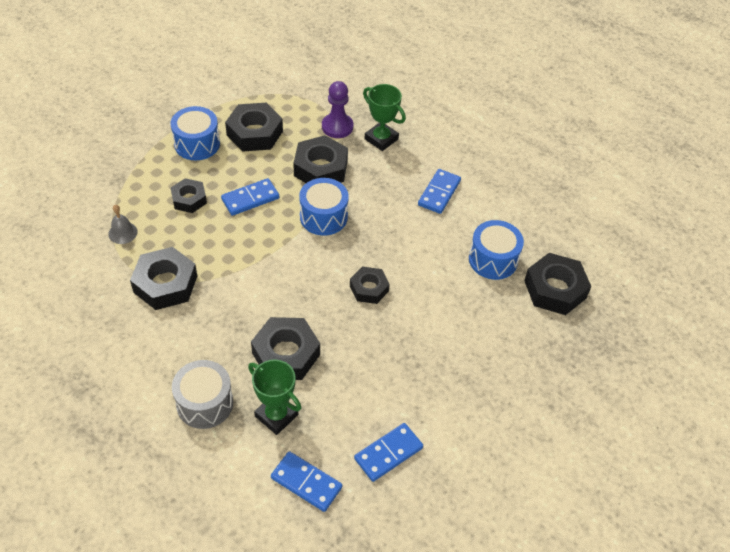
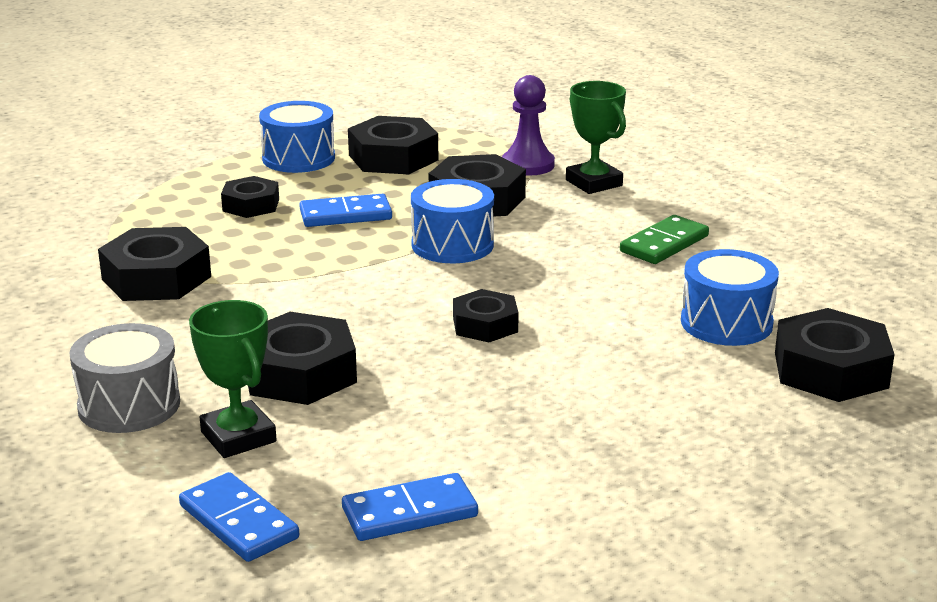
camera: 20 degrees right, 25 degrees down
grey bell [108,205,138,244] -> none
blue domino [418,169,461,214] -> green domino [620,215,709,264]

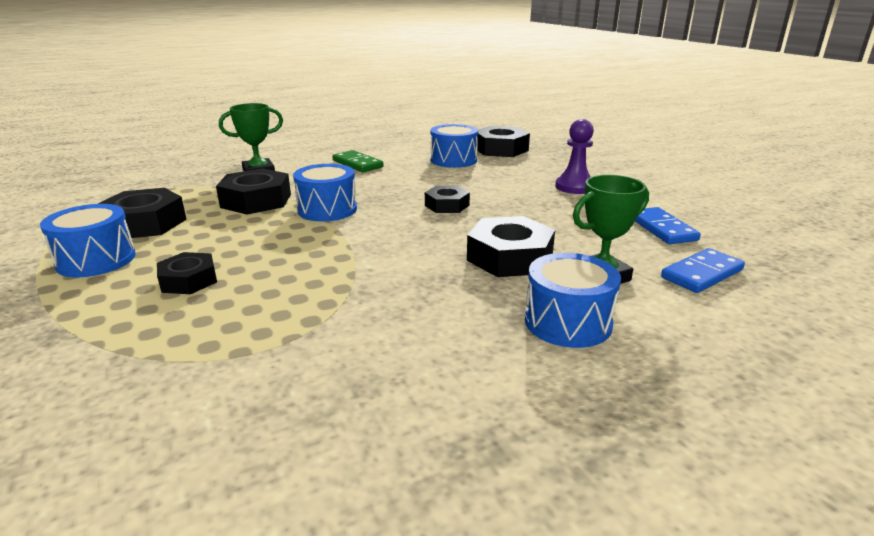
camera: 85 degrees left, 0 degrees up
grey drum [69,323,180,433] -> blue drum [525,253,621,348]
black nut [98,227,211,301] -> none
blue domino [299,194,392,227] -> none
purple pawn [502,75,555,176] -> purple pawn moved to [555,119,594,194]

